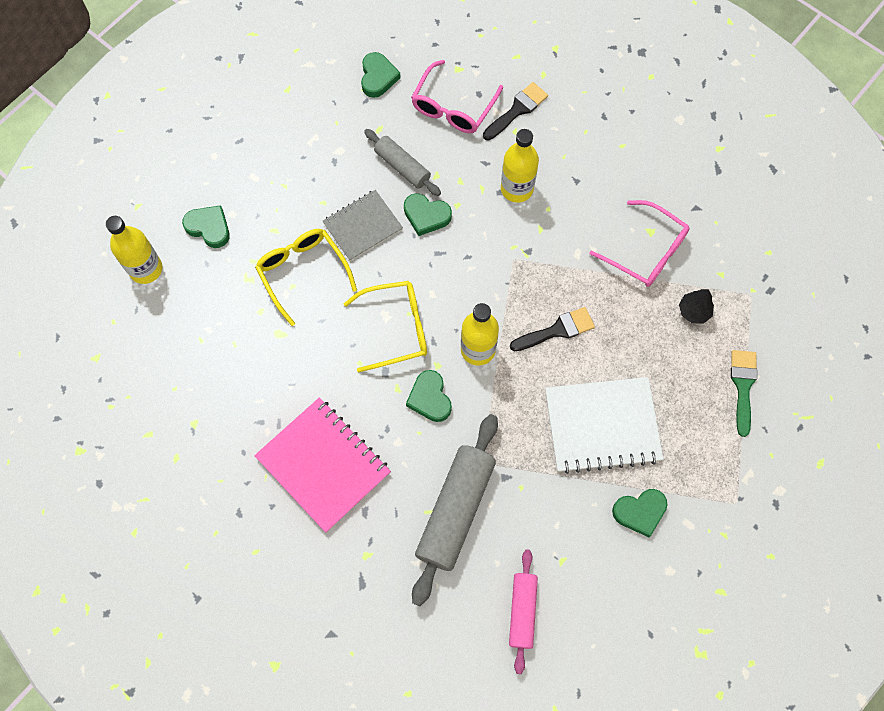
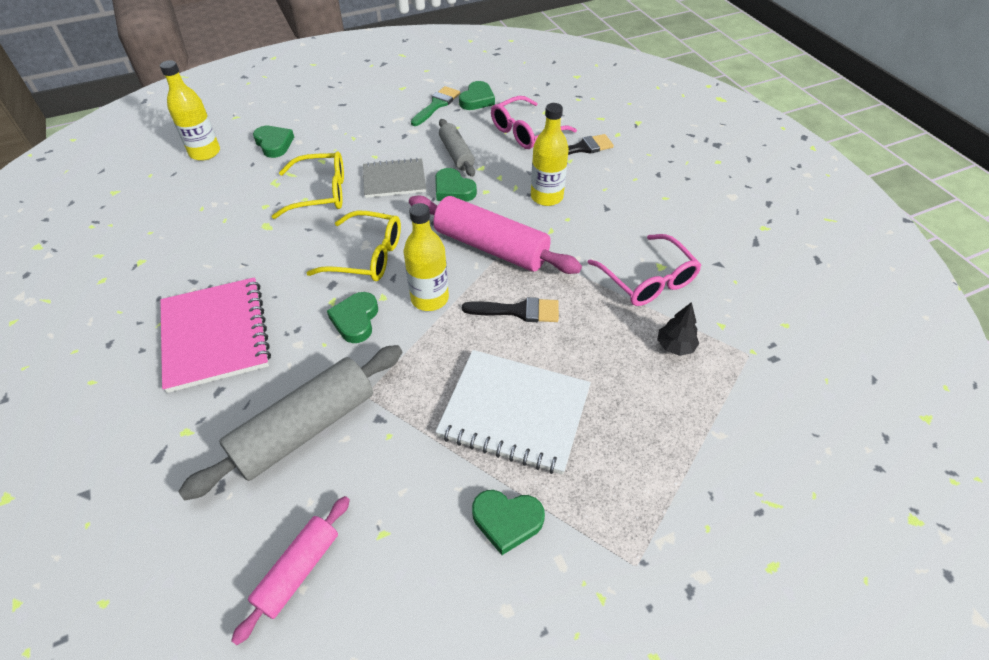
camera: 25 degrees right, 20 degrees down
yellow glasses [255,229,357,326] -> yellow glasses turned 90 degrees clockwise [272,151,344,219]
green brush [731,350,757,437] -> green brush moved to [411,86,460,126]
none -> pink rolling pin [409,195,582,274]

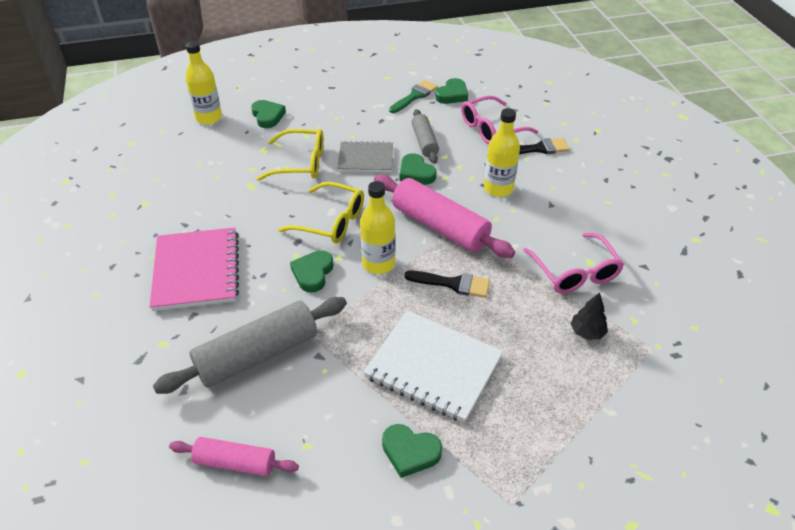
camera: 10 degrees right, 5 degrees down
pink rolling pin [231,496,350,645] -> pink rolling pin turned 60 degrees clockwise [169,437,299,476]

